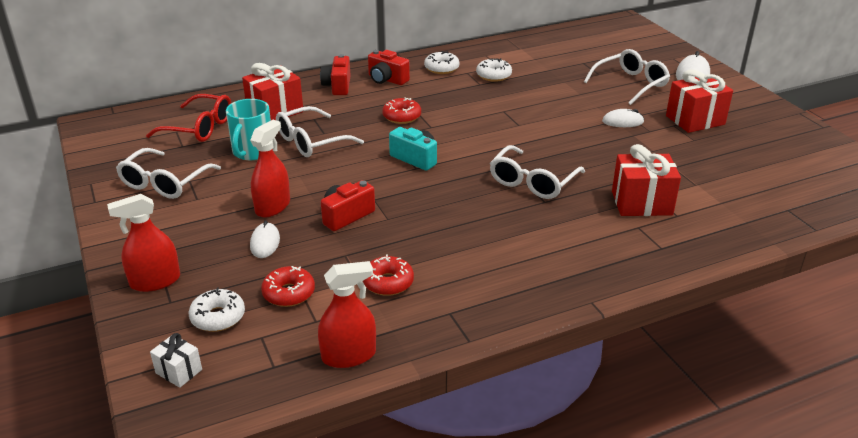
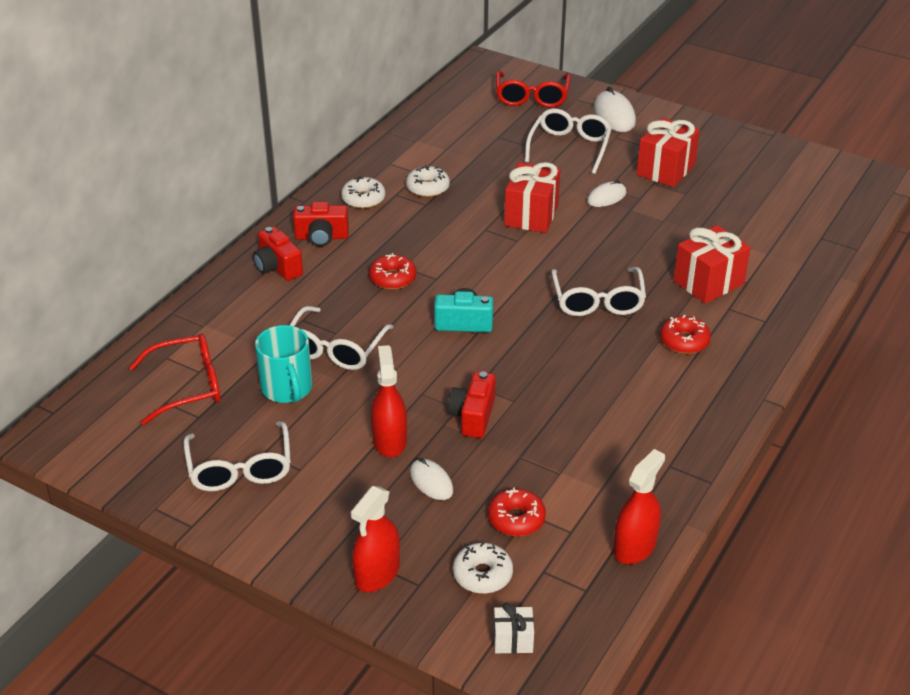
camera: 35 degrees left, 5 degrees up
red gift [242,63,303,120] -> red gift moved to [504,162,560,233]
red donut [363,255,414,296] -> red donut moved to [660,315,711,354]
none -> red glasses [496,70,571,108]

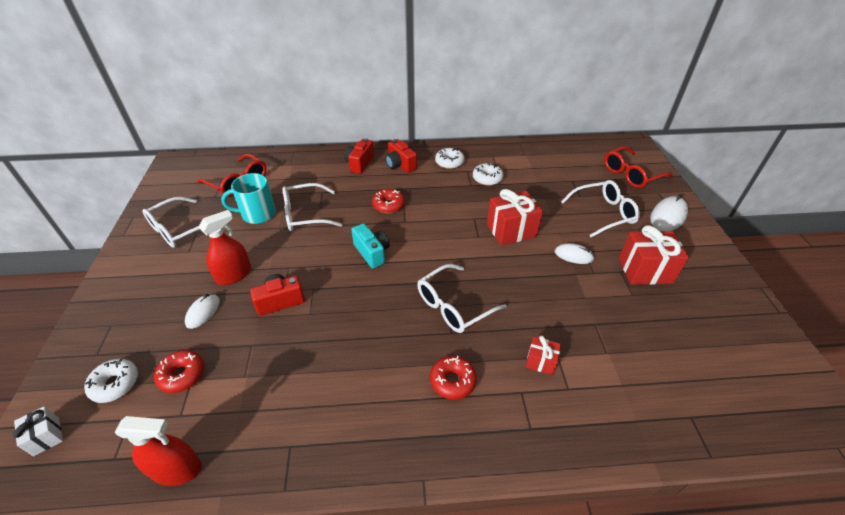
camera: 55 degrees right, 5 degrees up
turquoise mug [255,325,312,403] -> turquoise mug turned 45 degrees clockwise [221,173,276,224]
red spray bottle [351,486,400,592] -> none
red gift [673,225,751,304] -> red gift [526,336,561,375], size x0.53

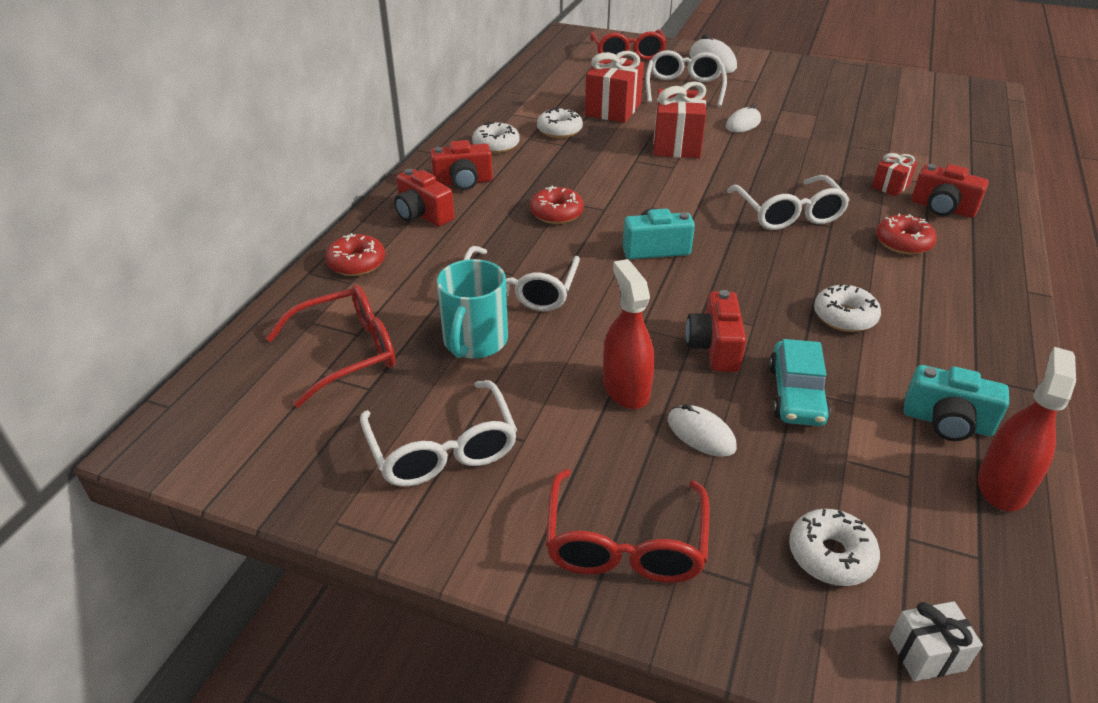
camera: 65 degrees left, 5 degrees down
red donut [154,350,204,393] -> red donut moved to [325,233,385,276]
red gift [619,225,689,285] -> red gift moved to [585,51,644,123]
none -> red glasses [546,469,710,583]
none -> turquoise car [769,339,831,426]
none -> white donut [814,283,881,332]
none -> turquoise camera [904,365,1009,441]
none -> red camera [911,164,989,218]

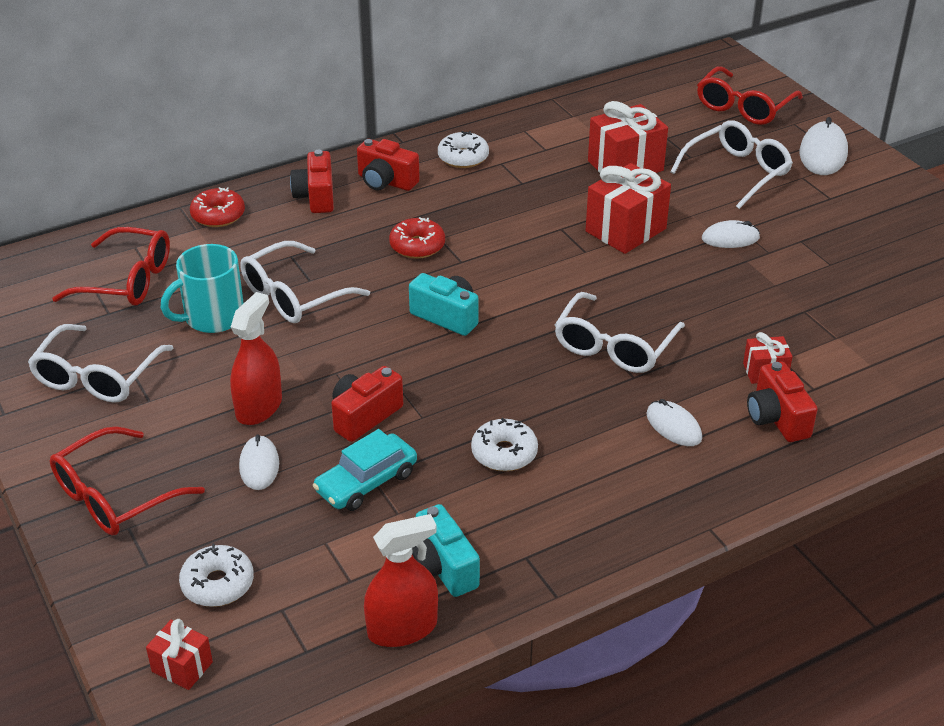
camera: 40 degrees right, 0 degrees up
white donut [537,107,583,138] -> none
red donut [876,214,937,255] -> white mouse [646,399,702,446]
white gift [889,601,983,681] -> red gift [146,619,213,690]

